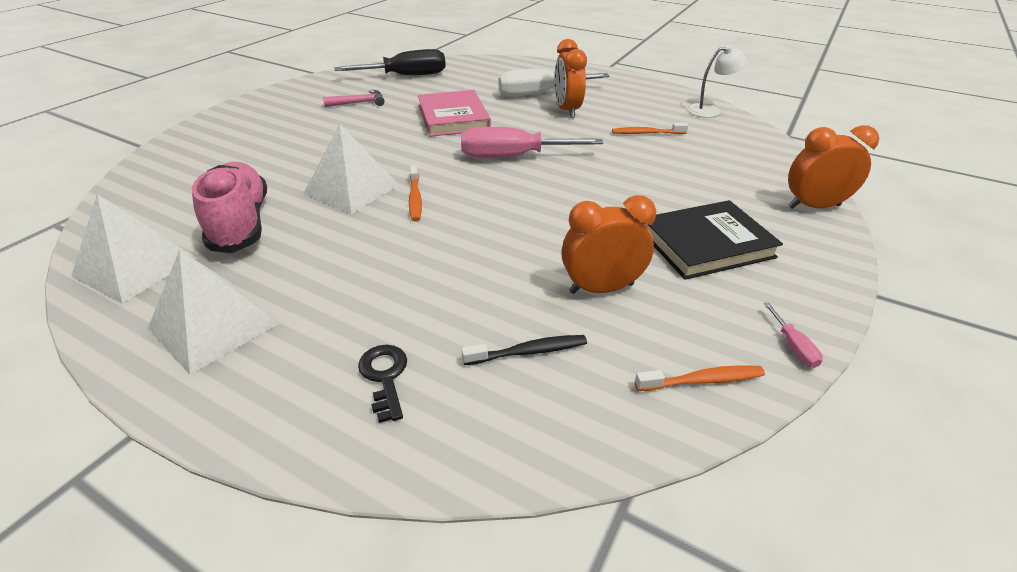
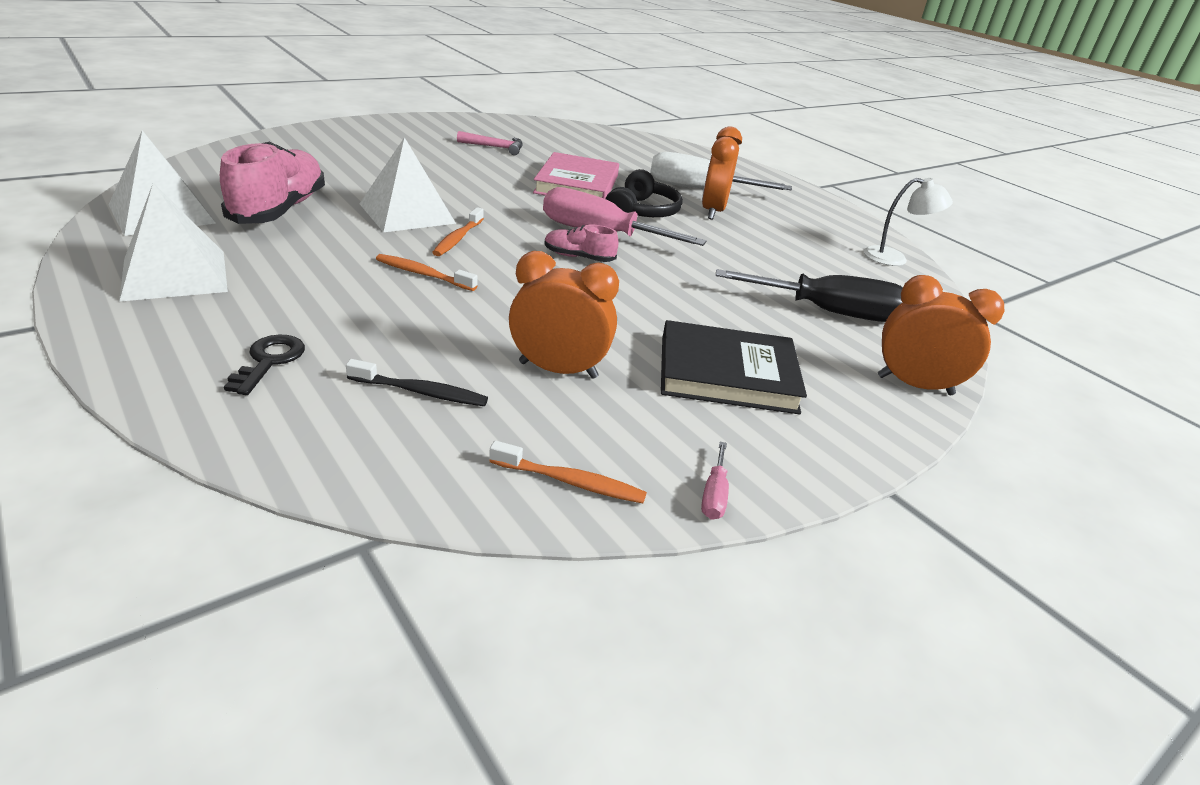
camera: 20 degrees right, 5 degrees down
black screwdriver [335,49,446,75] -> black screwdriver moved to [716,269,903,322]
orange toothbrush [612,123,689,134] -> orange toothbrush moved to [376,254,478,291]
none -> pink shoe [545,225,618,262]
none -> black headphones [605,169,683,217]

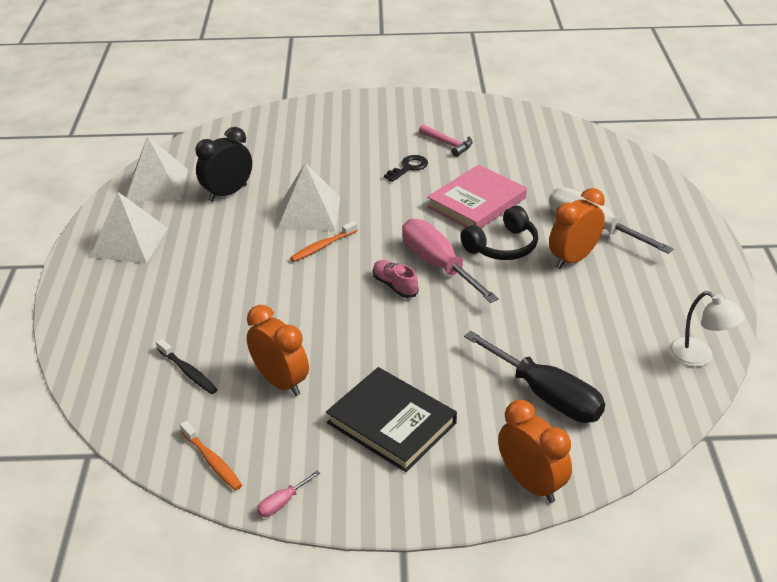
camera: 40 degrees right, 5 degrees up
pink shoe [220,142,325,224] -> black clock [196,127,252,202]
black key [224,335,305,395] -> black key moved to [384,155,428,182]
orange toothbrush [376,254,478,291] -> none

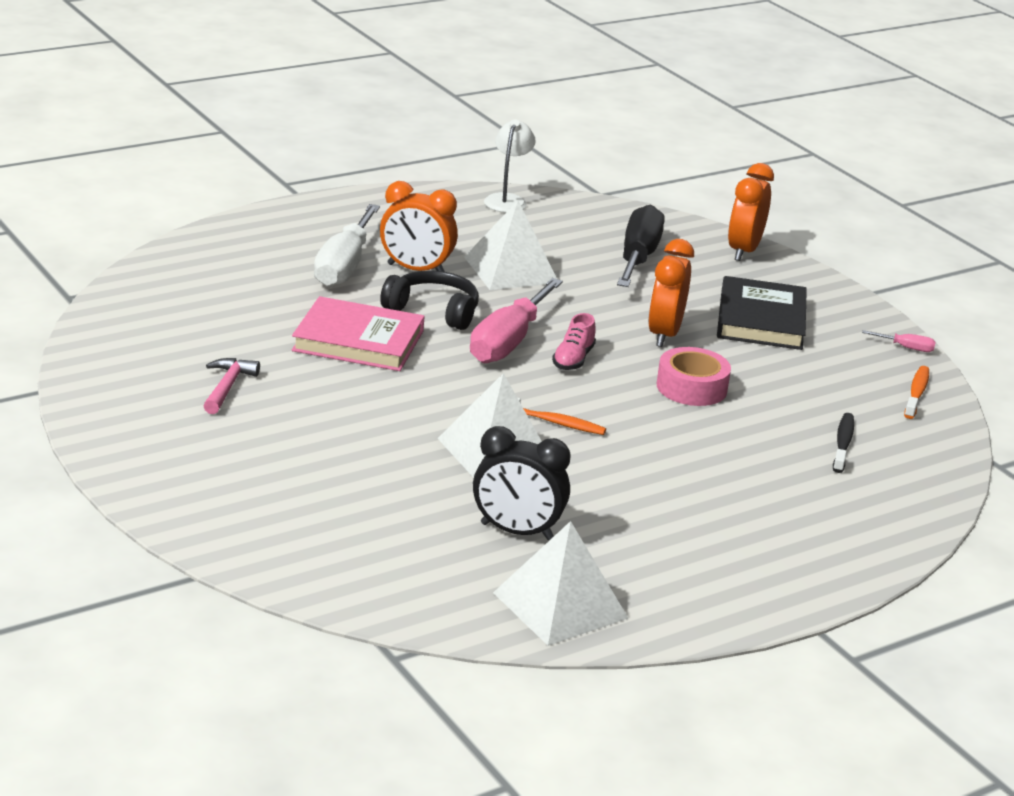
camera: 125 degrees left, 10 degrees down
white pyramid [90,192,168,264] -> white pyramid moved to [464,201,557,290]
orange clock [247,305,309,396] -> orange clock moved to [648,239,694,347]
black key [384,155,428,182] -> none
none -> pink tape [656,347,731,406]

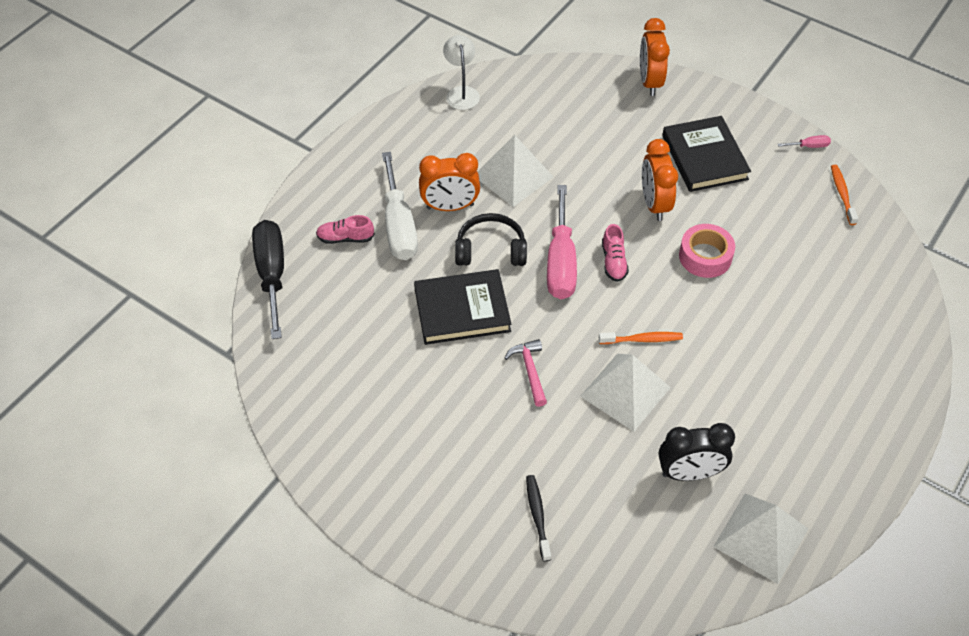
camera: 20 degrees left, 25 degrees up
pink hammer [204,358,260,414] -> pink hammer moved to [505,339,547,407]
pink book [292,296,425,371] -> black book [414,269,511,345]
black screwdriver [617,205,665,287] -> black screwdriver moved to [252,220,284,339]
black toothbrush [833,413,854,473] -> black toothbrush moved to [526,475,551,562]
none -> pink shoe [316,215,375,244]

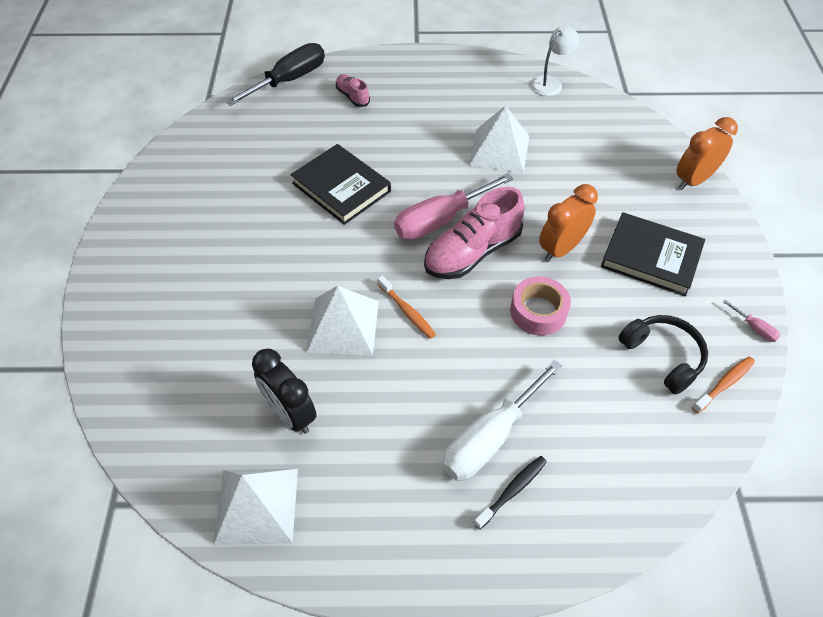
camera: 55 degrees right, 0 degrees up
white screwdriver [382,152,418,260] -> white screwdriver moved to [442,360,563,481]
orange clock [419,153,480,211] -> none
black headphones [455,213,527,266] -> black headphones moved to [618,315,708,395]
pink hammer [505,339,547,407] -> none
black toothbrush [526,475,551,562] -> black toothbrush moved to [474,456,547,530]
pink shoe [602,224,629,282] -> pink shoe [424,187,525,279], size x1.99
black book [662,116,751,192] -> black book turned 75 degrees clockwise [601,212,705,296]

